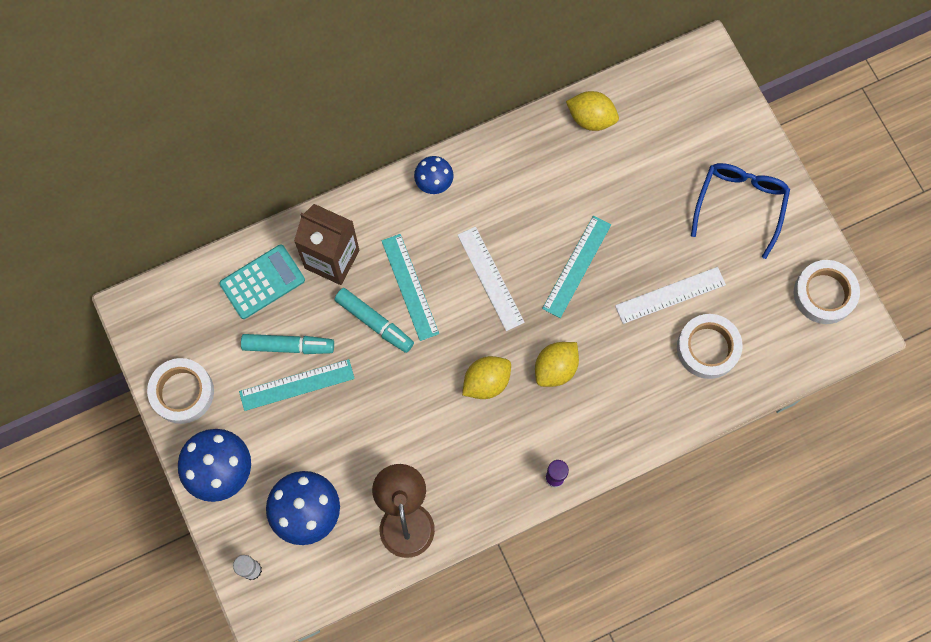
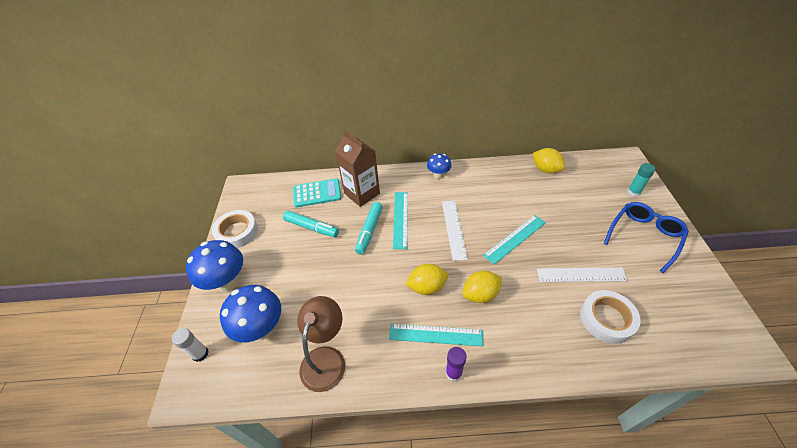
camera: 25 degrees right, 25 degrees down
turquoise ruler [239,359,355,411] -> turquoise ruler moved to [389,324,483,346]
turquoise marker [334,288,414,353] -> turquoise marker turned 45 degrees clockwise [355,202,383,254]
white tape [794,260,860,324] -> none
none -> turquoise glue stick [627,163,656,197]

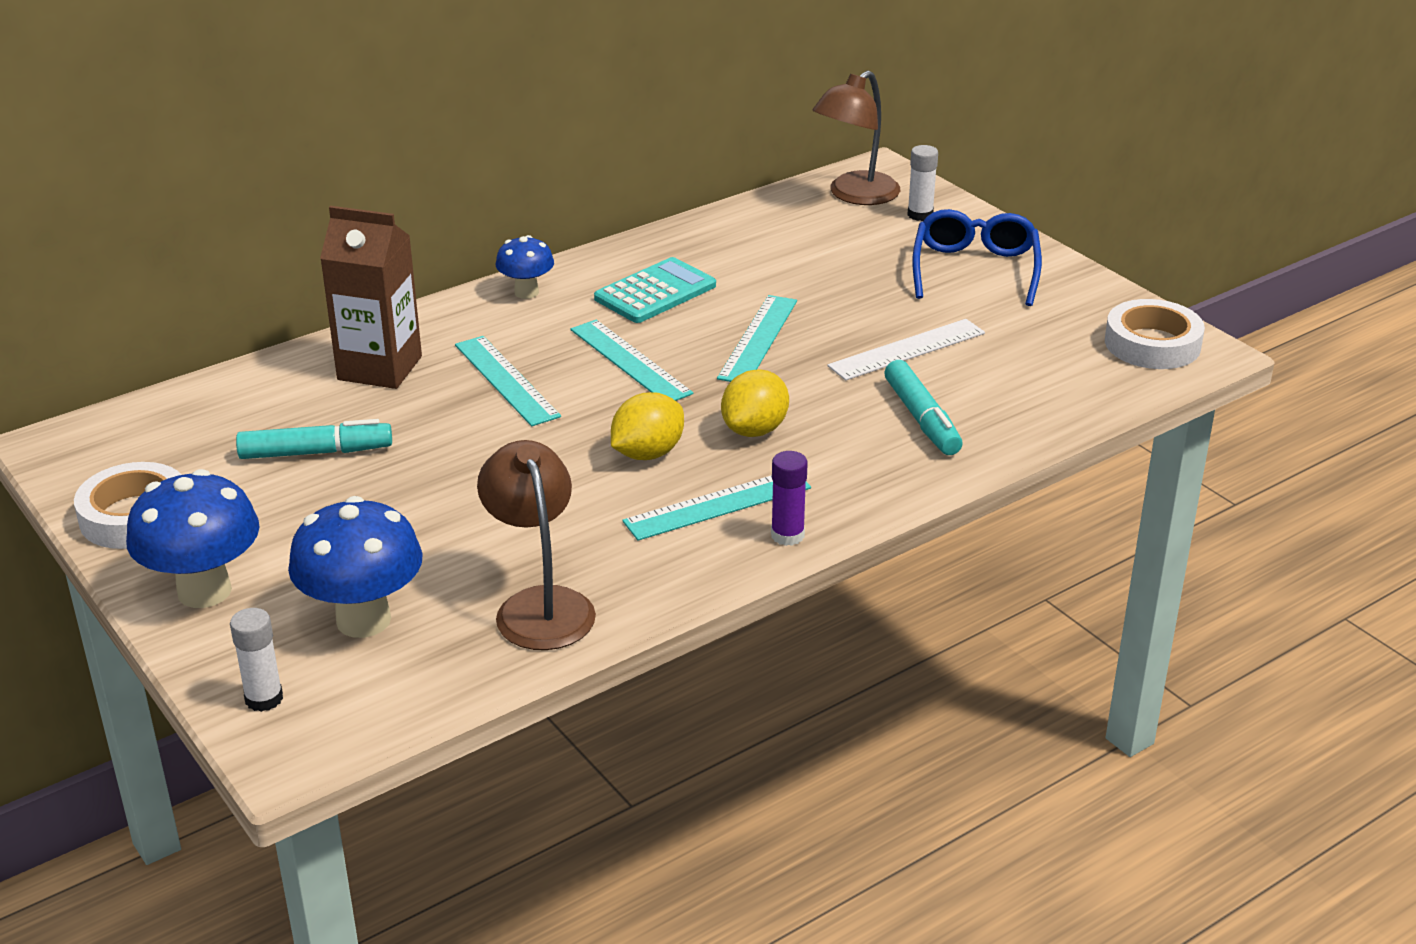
camera: 35 degrees left, 15 degrees down
turquoise calculator [293,178,341,208] -> turquoise calculator moved to [594,257,716,323]
turquoise marker [355,202,383,254] -> turquoise marker moved to [884,360,963,455]
white ruler [442,201,468,261] -> turquoise ruler [570,319,693,401]
yellow lemon [533,148,565,174] -> none
white tape [580,290,641,344] -> white tape moved to [1105,299,1205,369]
turquoise glue stick [627,163,656,197] -> white glue stick [907,145,938,221]
none -> brown lamp [812,71,900,205]

